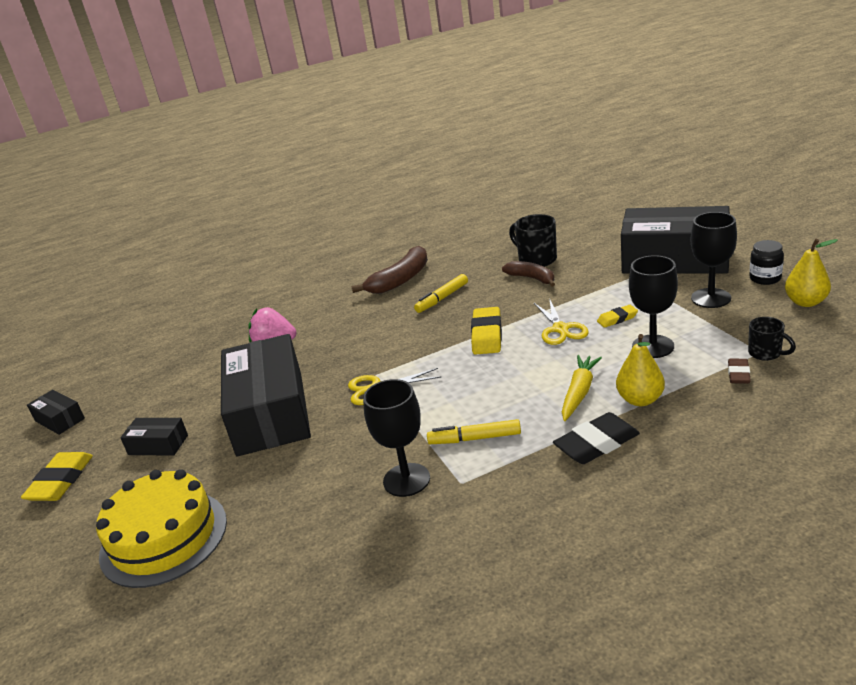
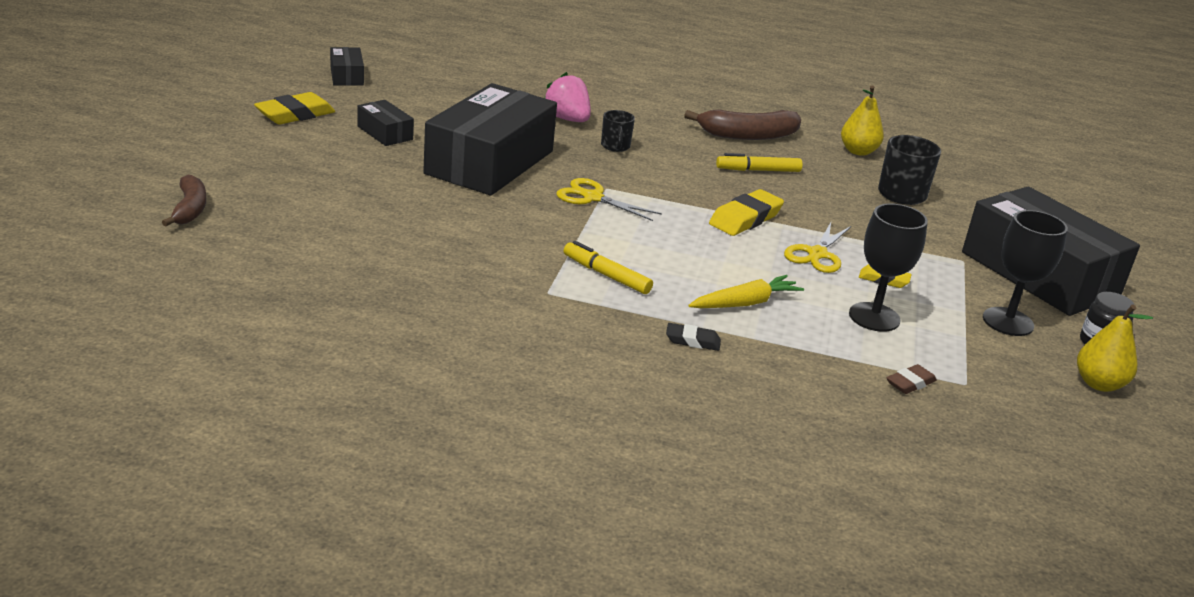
camera: 30 degrees right, 0 degrees up
yellow cake [96,469,227,588] -> none
black goblet [363,379,430,497] -> none
brown banana [502,261,555,287] -> brown banana moved to [162,175,206,227]
black eraser [553,412,640,464] -> black eraser [666,323,721,351], size x0.56
yellow pear [616,334,665,406] -> yellow pear moved to [841,86,884,156]
black mug [748,317,796,361] -> black mug moved to [601,110,635,152]

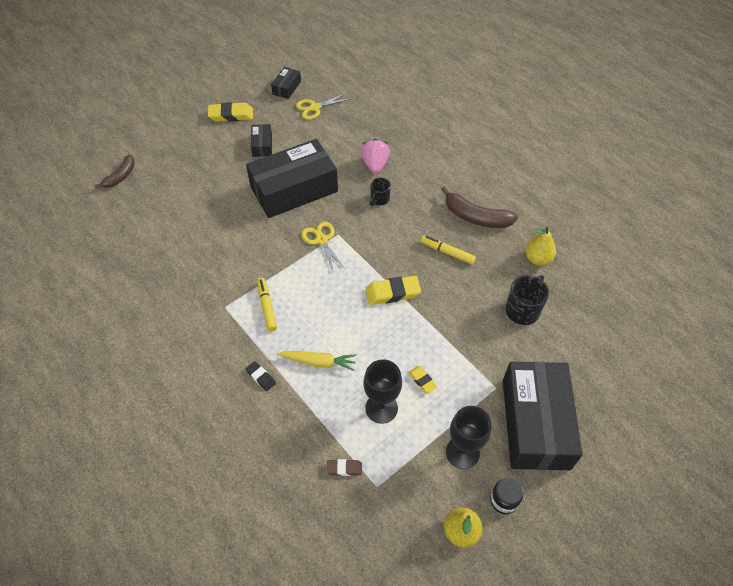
camera: 40 degrees right, 25 degrees up
yellow scissors [784,222,851,273] -> yellow scissors moved to [296,93,351,120]

